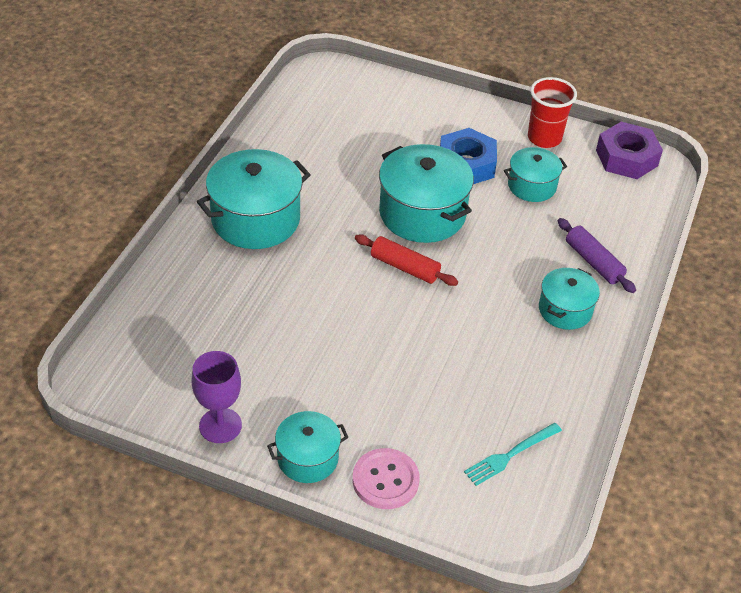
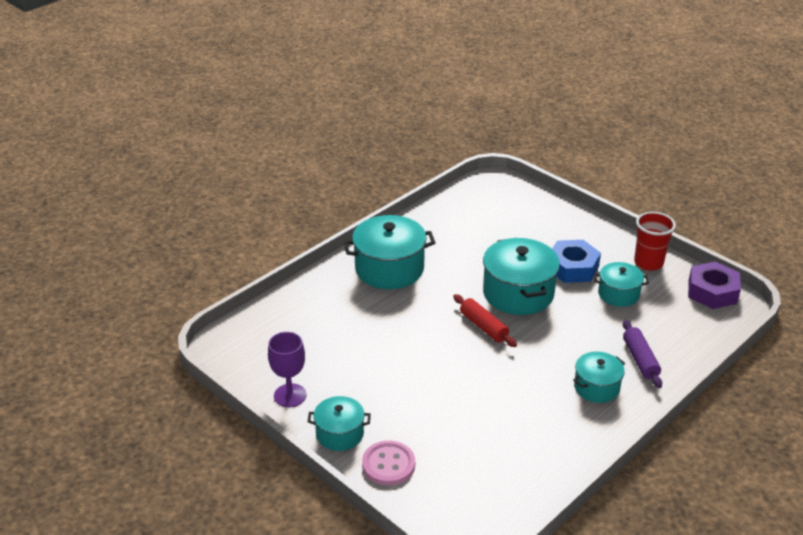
camera: 25 degrees right, 10 degrees down
turquoise fork [464,423,562,486] -> none

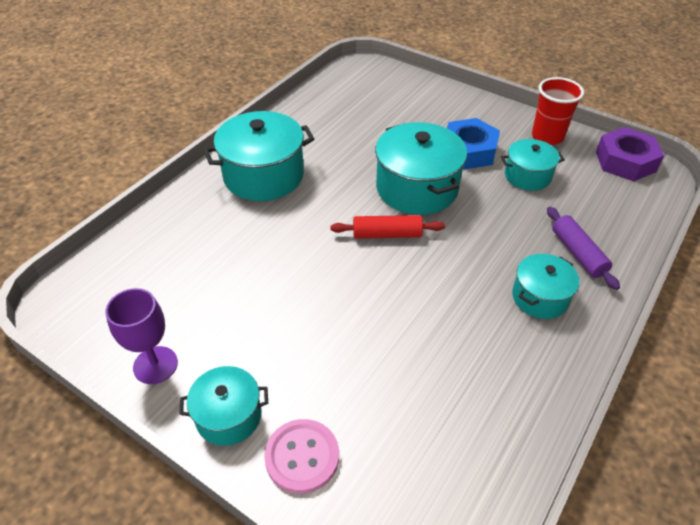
camera: 10 degrees left, 10 degrees up
red rolling pin [453,294,517,347] -> red rolling pin turned 45 degrees counterclockwise [330,215,445,239]

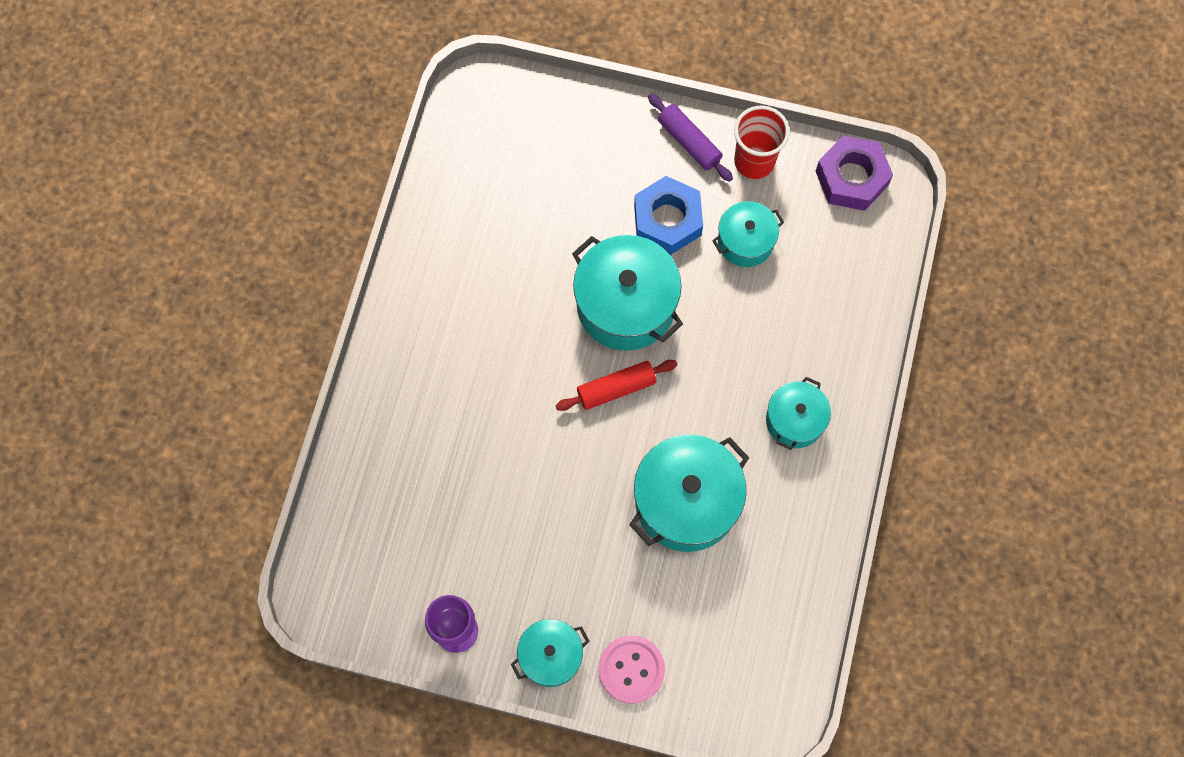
camera: 20 degrees left, 25 degrees up
turquoise pot [204,111,314,201] -> turquoise pot moved to [629,435,749,552]
purple rolling pin [547,207,620,290] -> purple rolling pin moved to [648,93,733,182]

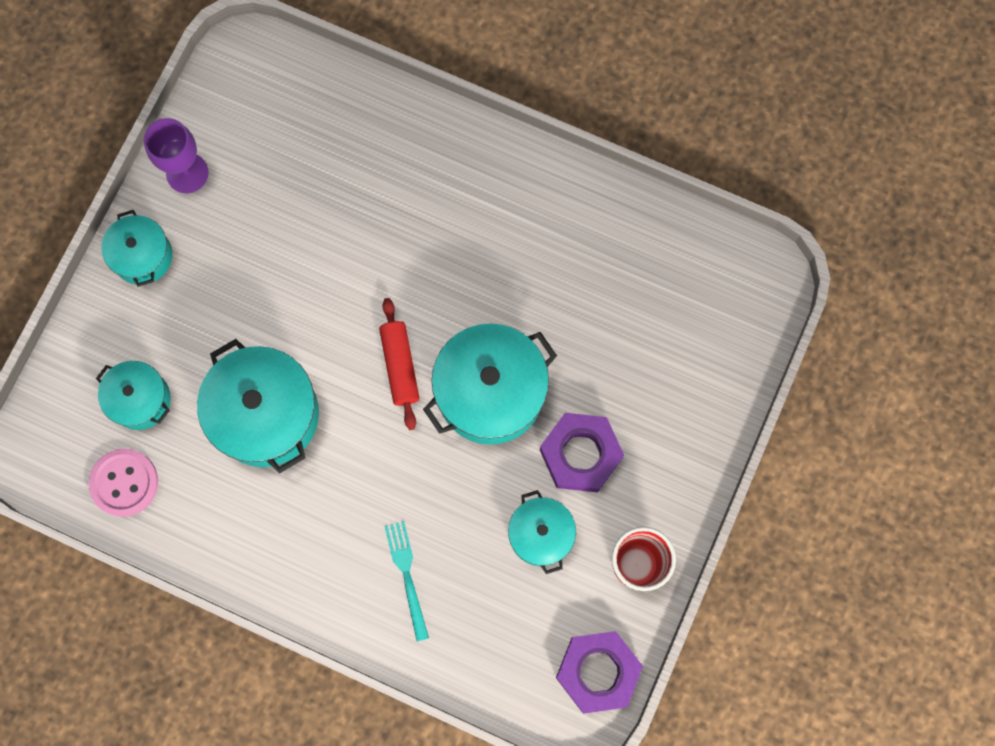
camera: 100 degrees right, 5 degrees up
pink button [598,635,665,704] -> pink button moved to [88,449,158,517]
blue nut [634,176,703,255] -> purple nut [540,413,624,493]
purple rolling pin [648,93,733,182] -> none
turquoise pot [766,377,831,450] -> turquoise pot moved to [96,361,170,430]
none -> turquoise fork [384,521,429,641]

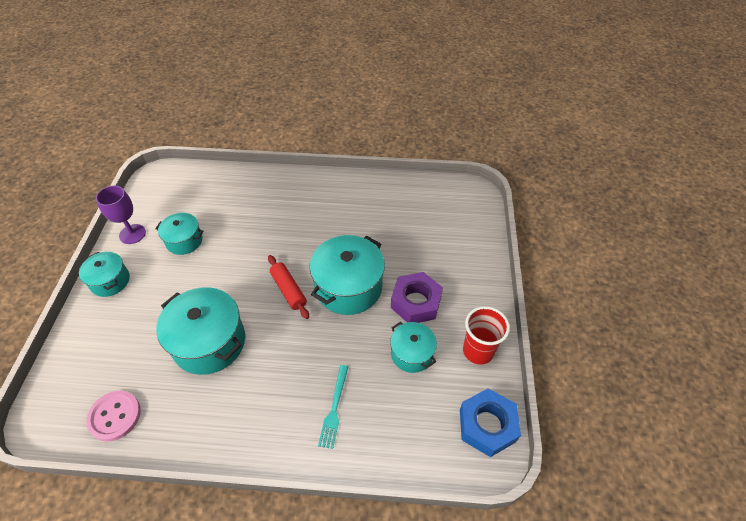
camera: 20 degrees left, 25 degrees down
turquoise pot [96,361,170,430] -> turquoise pot moved to [155,213,203,255]
turquoise fork [384,521,429,641] -> turquoise fork turned 135 degrees counterclockwise [318,365,348,449]
purple nut [556,631,643,713] -> blue nut [460,388,521,457]

